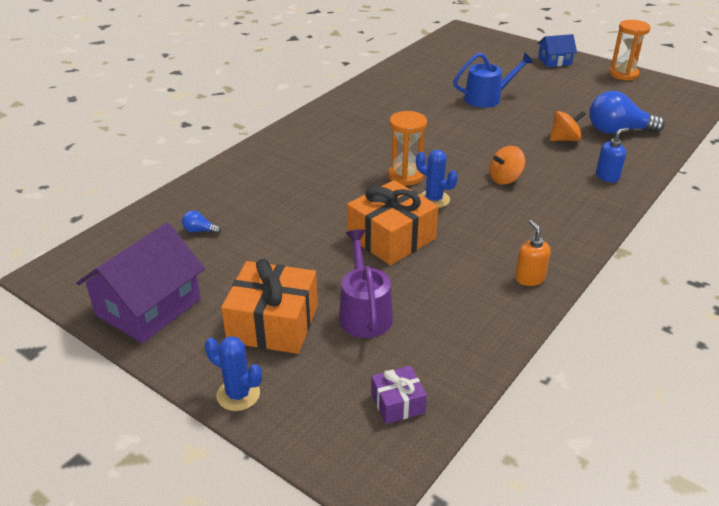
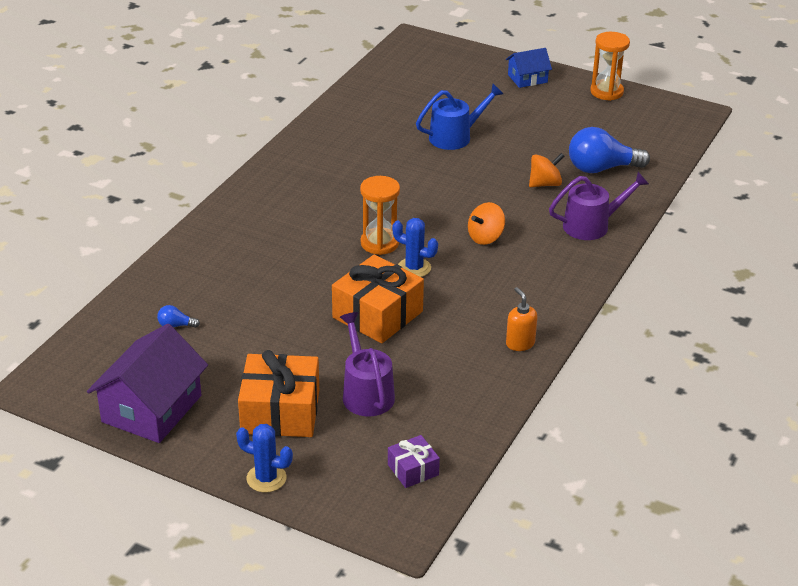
camera: 10 degrees left, 0 degrees up
blue soap dispenser [596,128,629,183] -> purple watering can [549,172,649,240]

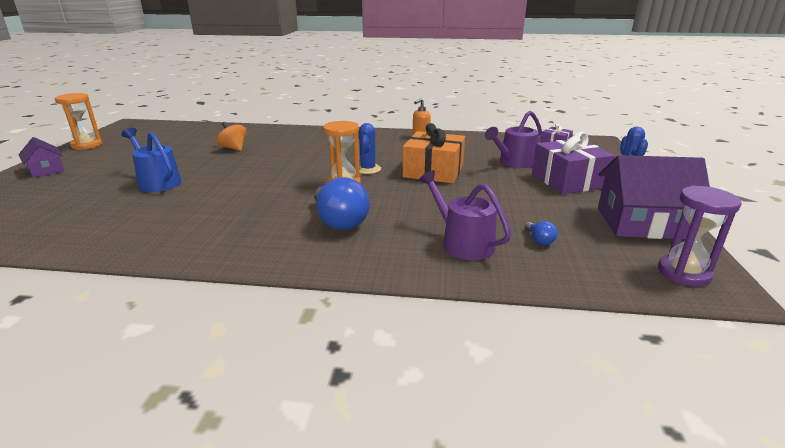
camera: 110 degrees left, 10 degrees down
orange gift [238,350,319,437] -> purple gift [532,131,615,194]
orange spinning top [468,202,505,245] -> none
blue house [506,48,552,88] -> purple house [18,137,64,178]
purple watering can [549,172,649,240] -> purple watering can moved to [419,170,511,260]
blue light bulb [569,127,650,173] -> blue light bulb moved to [314,177,370,230]
none -> purple hourglass [658,185,742,286]

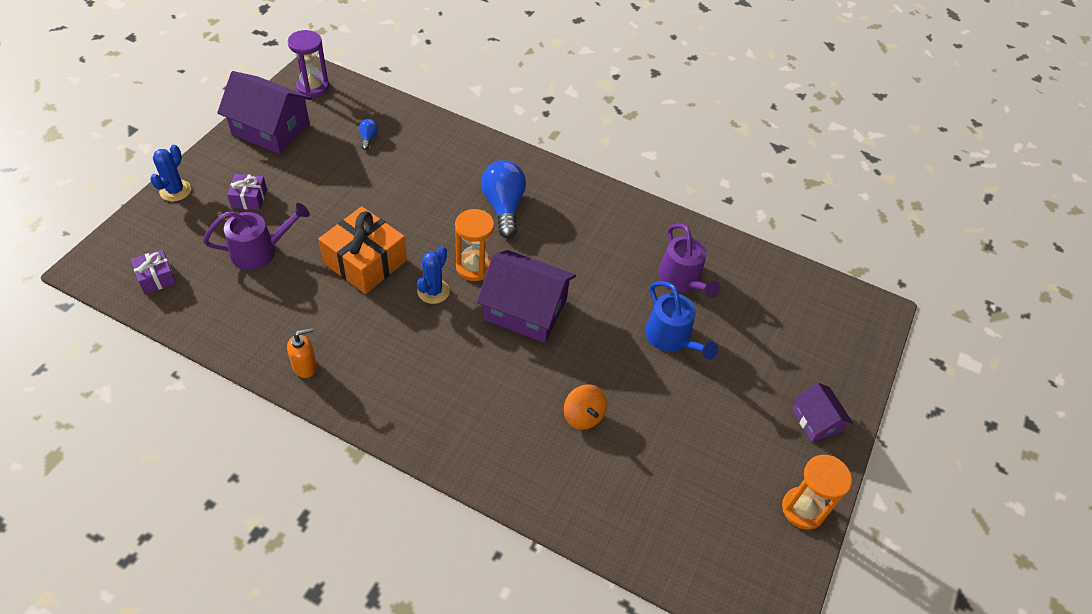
camera: 165 degrees left, 25 degrees up
purple watering can [419,170,511,260] -> purple watering can moved to [658,223,721,298]
purple gift [532,131,615,194] -> purple gift [227,174,267,210], size x0.52
none -> purple house [477,250,576,343]

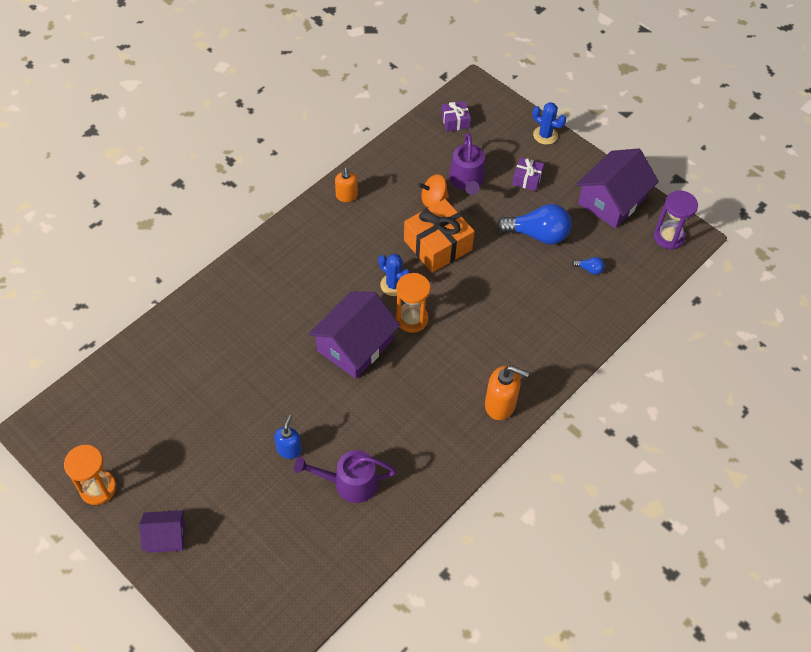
camera: 110 degrees right, 5 degrees up
blue light bulb [481,160,526,238] -> blue light bulb moved to [497,204,571,244]
orange spinning top [564,384,607,430] -> orange spinning top moved to [418,174,449,207]
blue watering can [645,281,718,360] -> blue soap dispenser [274,415,302,459]
none -> orange soap dispenser [485,365,529,420]

